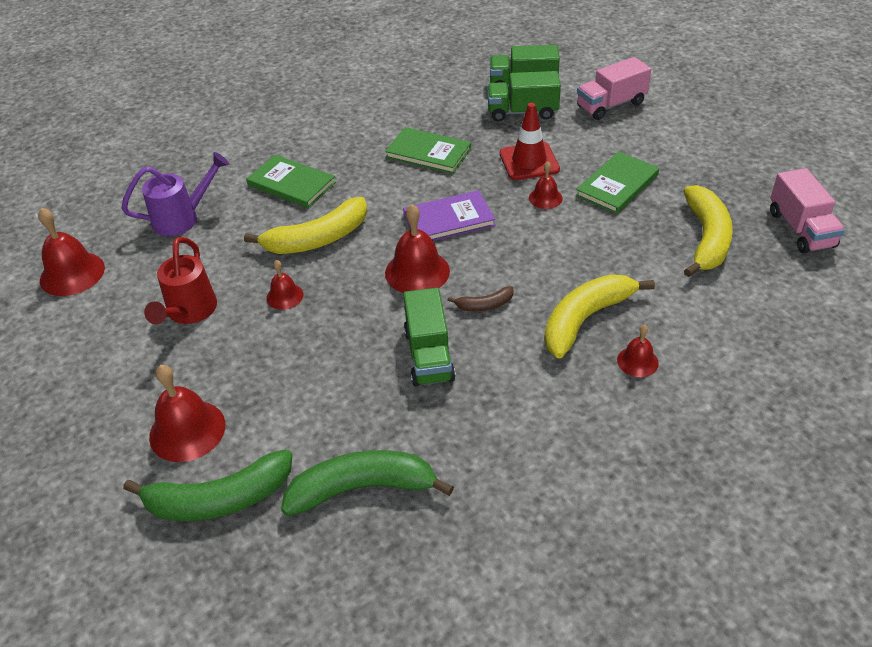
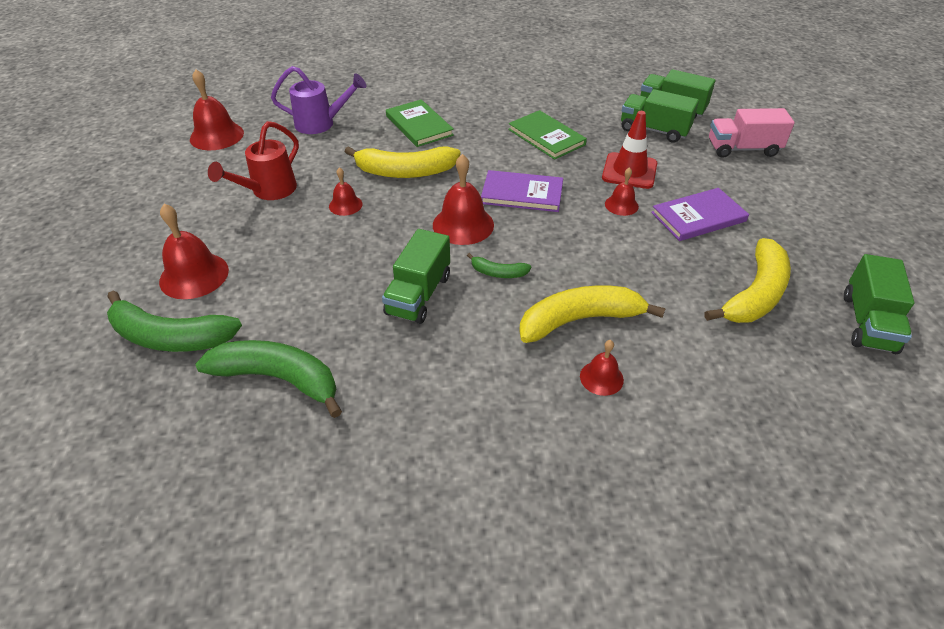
camera: 25 degrees right, 0 degrees up
brown banana [448,286,514,311] -> green banana [467,253,531,278]
green book [576,151,659,214] -> purple book [651,188,749,241]
pink truck [770,168,845,254] -> green truck [844,254,914,354]

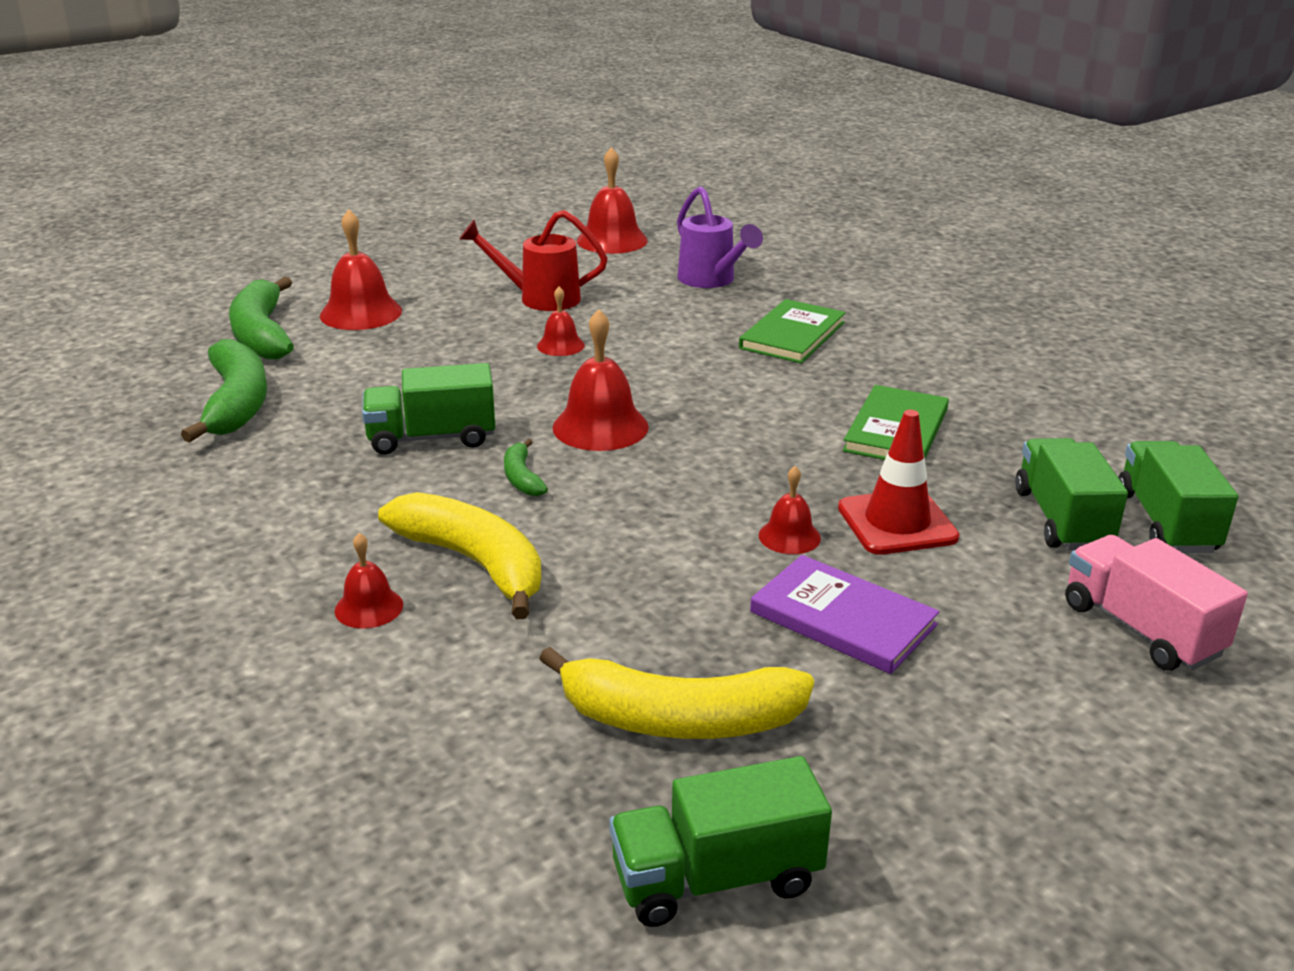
camera: 60 degrees right, 15 degrees down
yellow banana [345,146,461,178] -> none
purple book [481,170,563,212] -> none

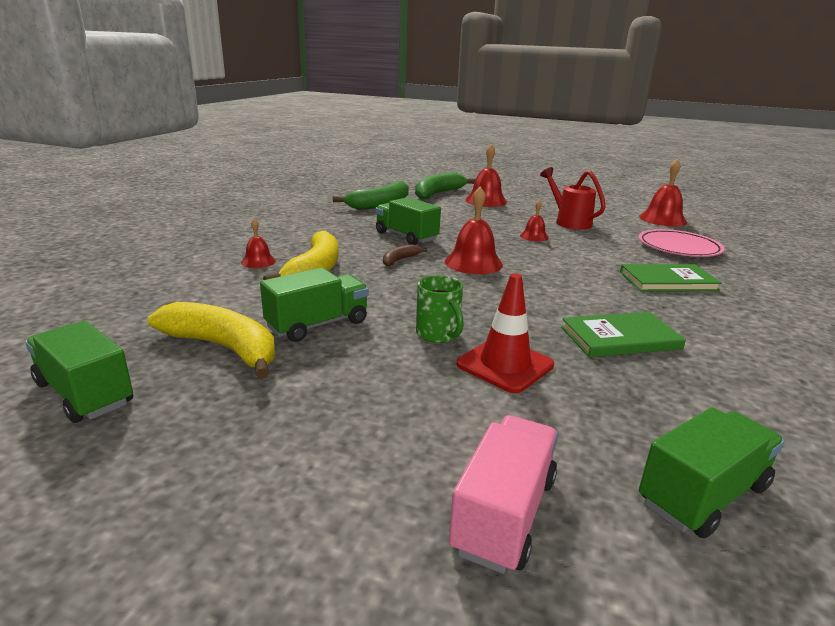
camera: 55 degrees right, 5 degrees down
green banana [504,439,548,496] -> brown banana [383,244,427,266]
yellow banana [539,647,814,739] -> yellow banana turned 150 degrees clockwise [148,302,275,379]
purple watering can [677,186,763,288] -> pink plate [638,229,724,257]
purple book [750,555,940,674] -> none
red bell [759,466,821,554] -> green mug [416,275,464,343]
green truck [1015,438,1128,550] -> green truck moved to [260,267,369,342]

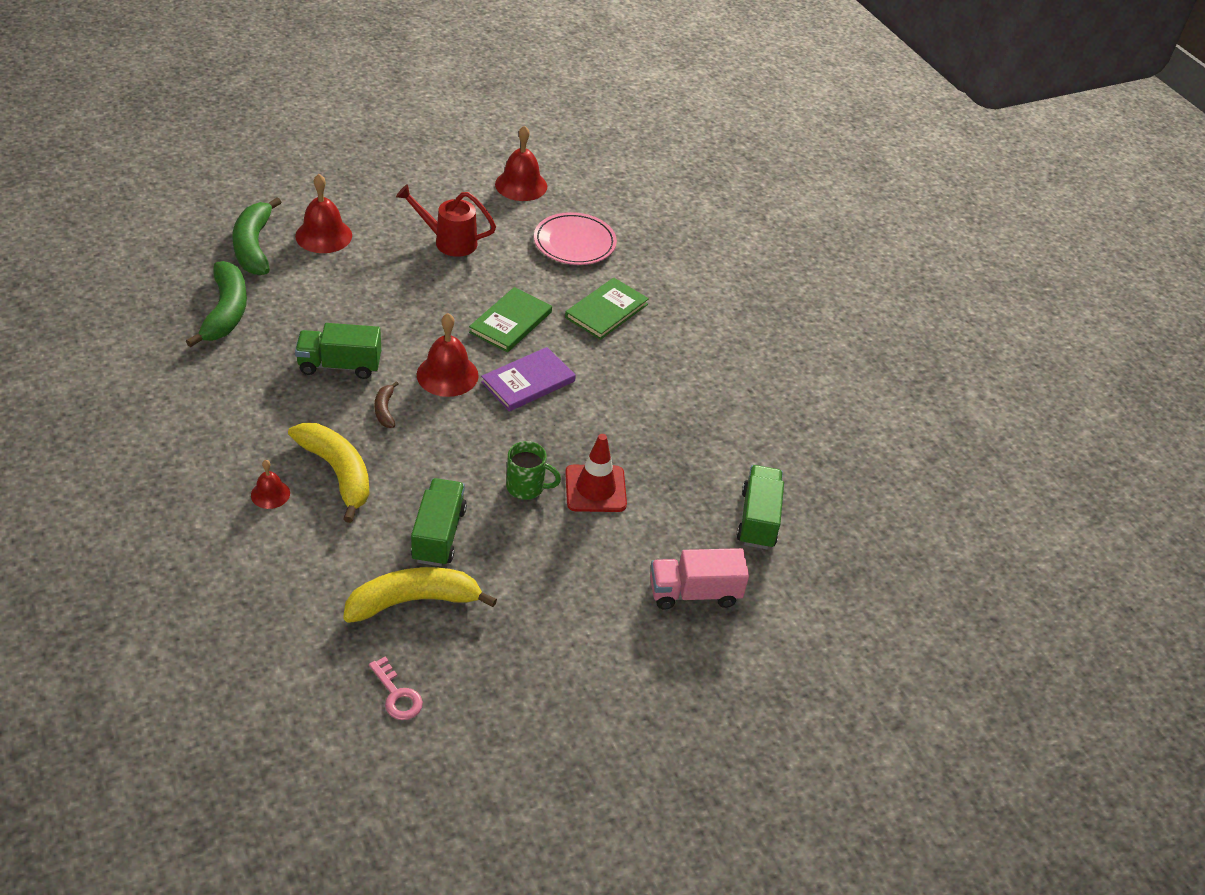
camera: 50 degrees left, 20 degrees up
green truck [25,321,133,423] -> pink key [369,657,423,720]
pink truck [449,415,558,574] -> pink truck turned 75 degrees counterclockwise [650,548,749,610]
red bell [520,200,549,241] -> none
green book [561,312,686,357] -> green book moved to [469,287,552,352]
none -> purple book [481,347,576,412]

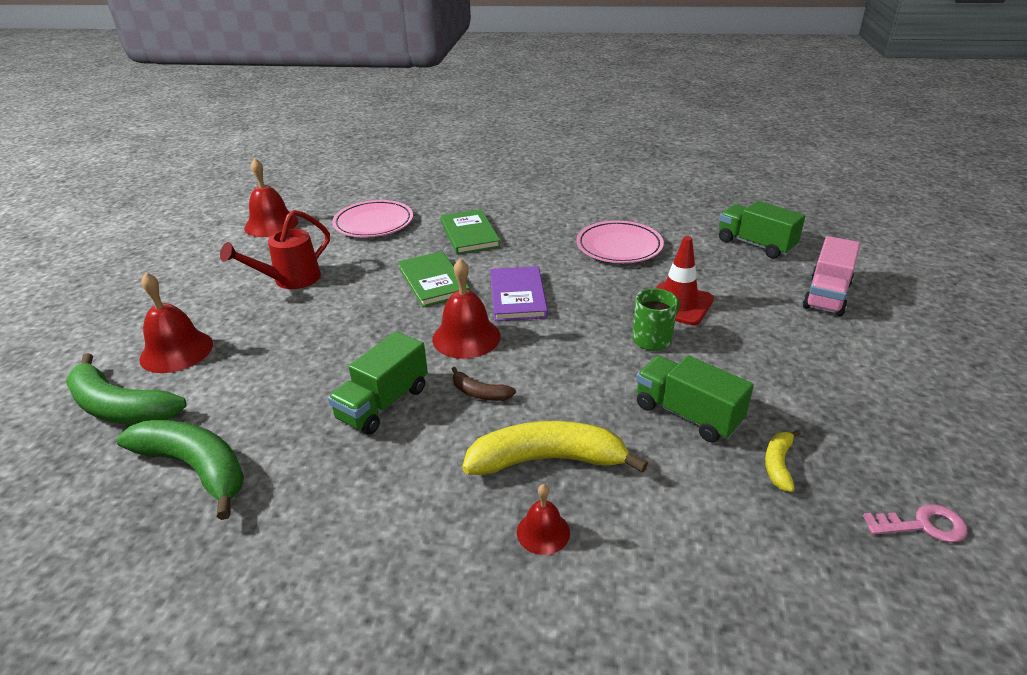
camera: 50 degrees left, 10 degrees down
yellow banana [343,567,497,623] -> yellow banana [765,430,801,492], size x0.48
none -> pink plate [576,221,664,263]

